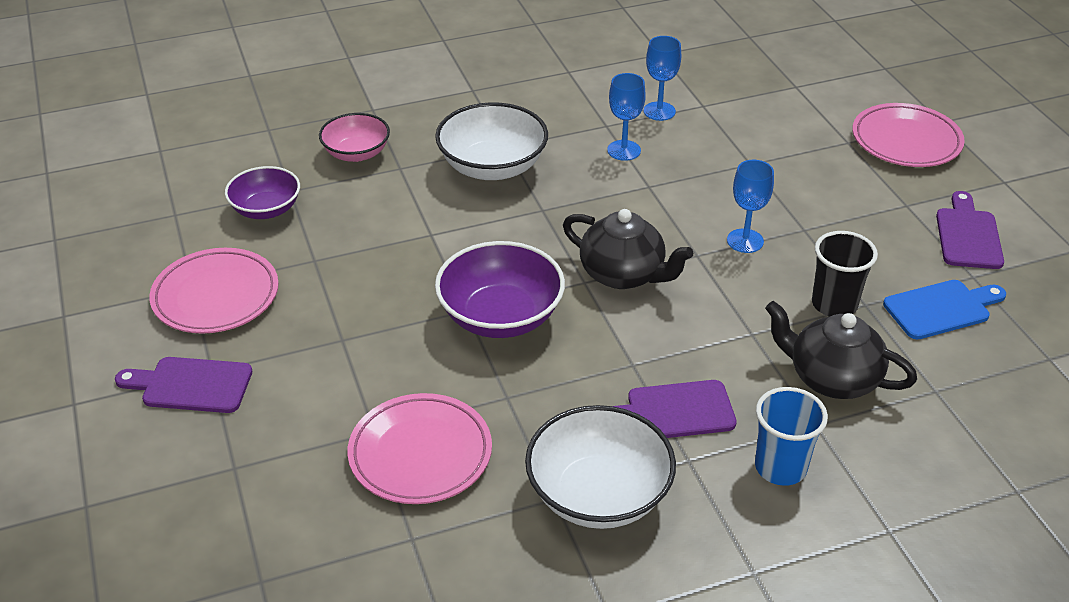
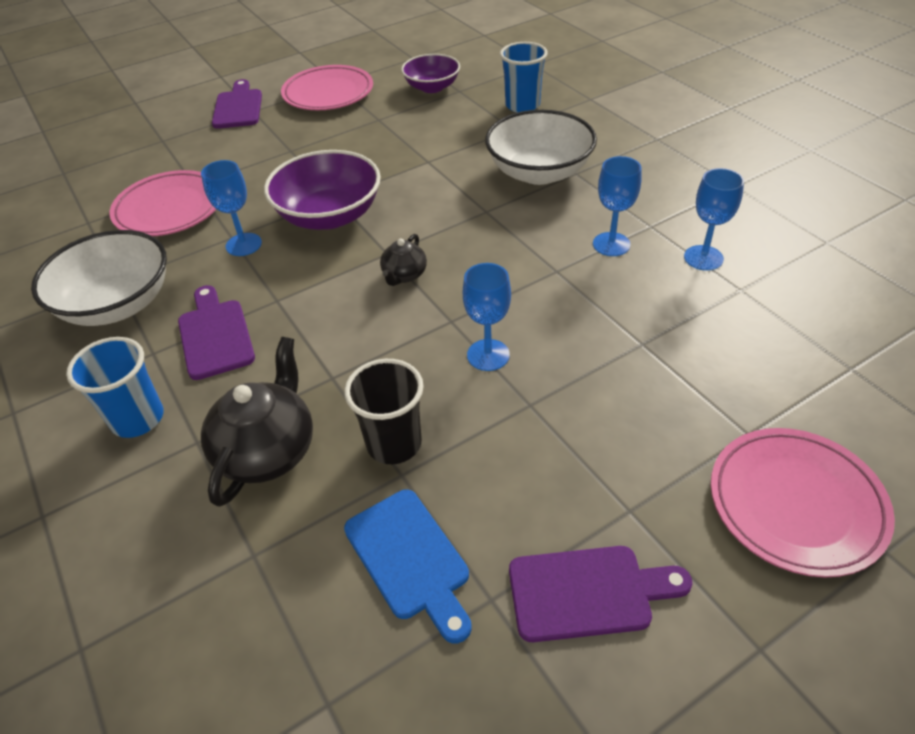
camera: 80 degrees right, 5 degrees up
pink bowl [319,113,390,162] -> blue cup [500,42,548,113]
black teapot [563,209,693,289] -> black teapot [380,234,427,286], size x0.54
none -> blue goblet [201,160,262,256]

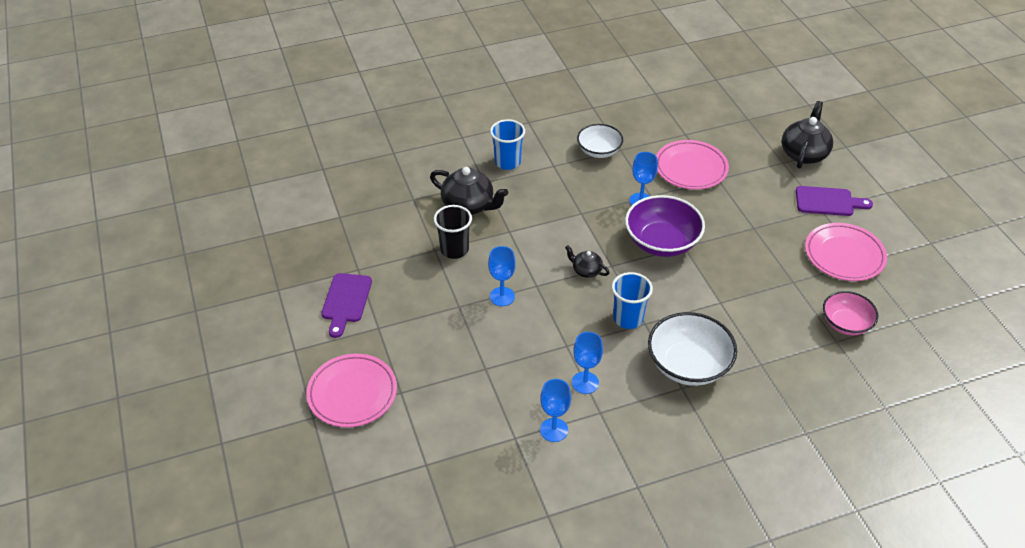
camera: 100 degrees right, 0 degrees up
white bowl [31,230,167,326] -> white bowl [577,124,623,158], size x0.64
purple cutting board [178,285,255,380] -> none
blue cutting board [344,490,471,643] -> none
purple bowl [401,54,460,93] -> pink bowl [823,291,878,335]
blue cup [500,42,548,113] -> blue cup moved to [612,272,653,329]
none -> black teapot [782,101,833,169]

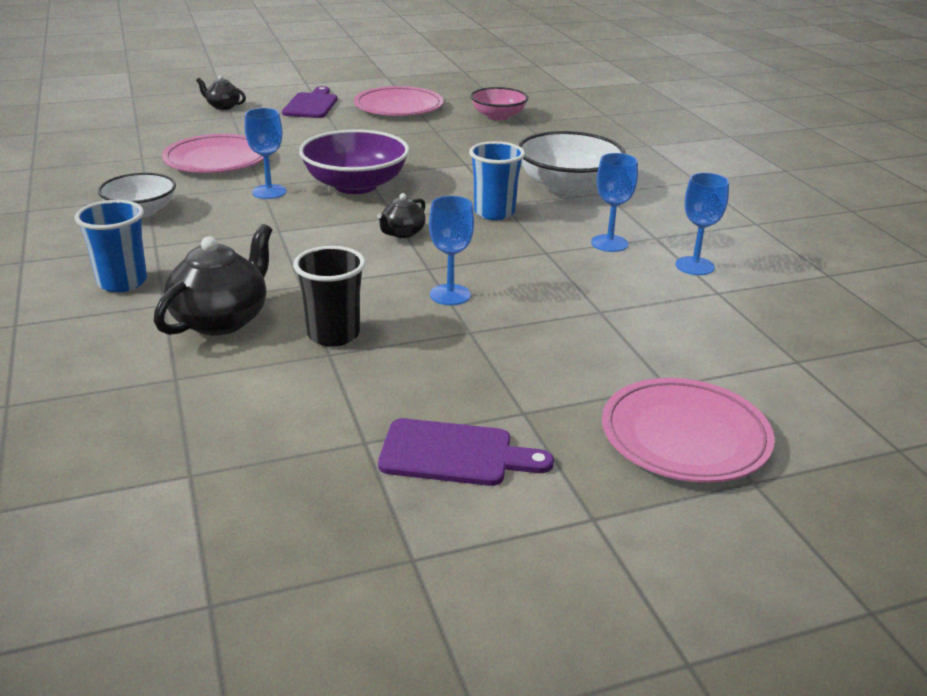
camera: 90 degrees left, 15 degrees down
black teapot [782,101,833,169] -> black teapot [196,75,246,110], size x0.54

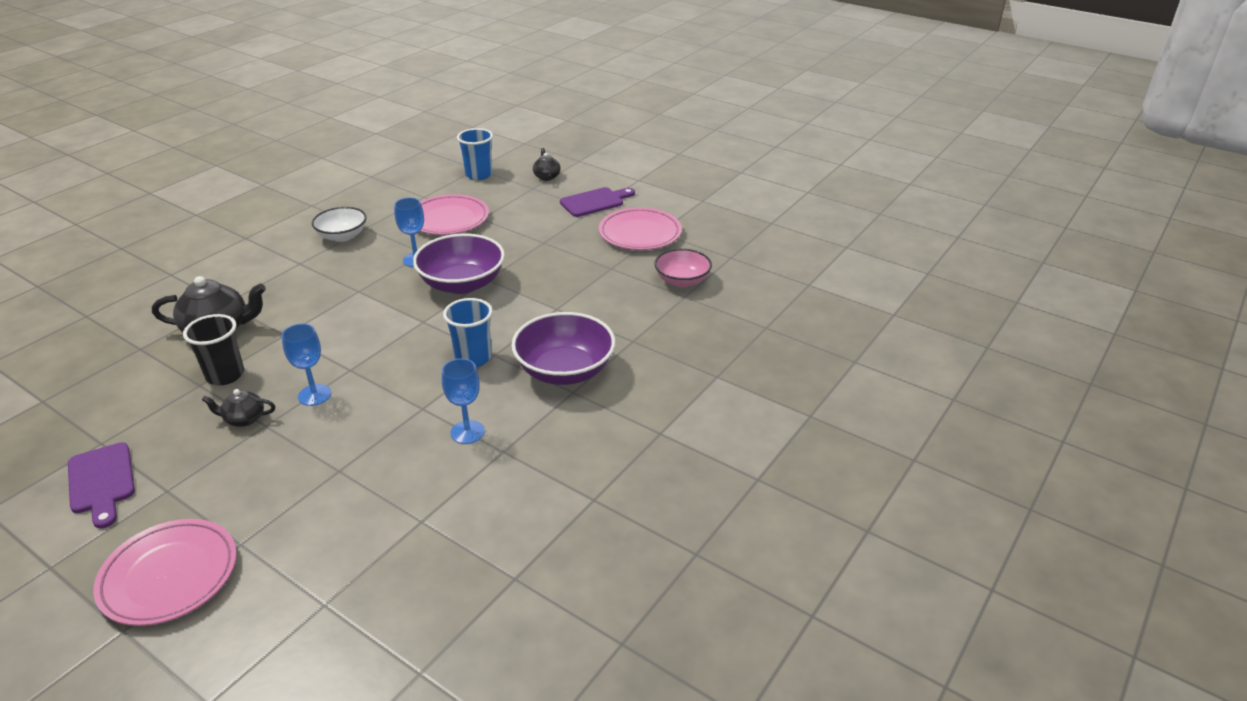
camera: 55 degrees right, 5 degrees up
blue cup [75,200,147,292] -> blue cup moved to [457,128,493,180]
black teapot [377,193,426,238] -> black teapot moved to [202,389,275,427]
white bowl [518,131,626,195] -> purple bowl [511,312,615,385]
blue goblet [675,173,729,275] -> none

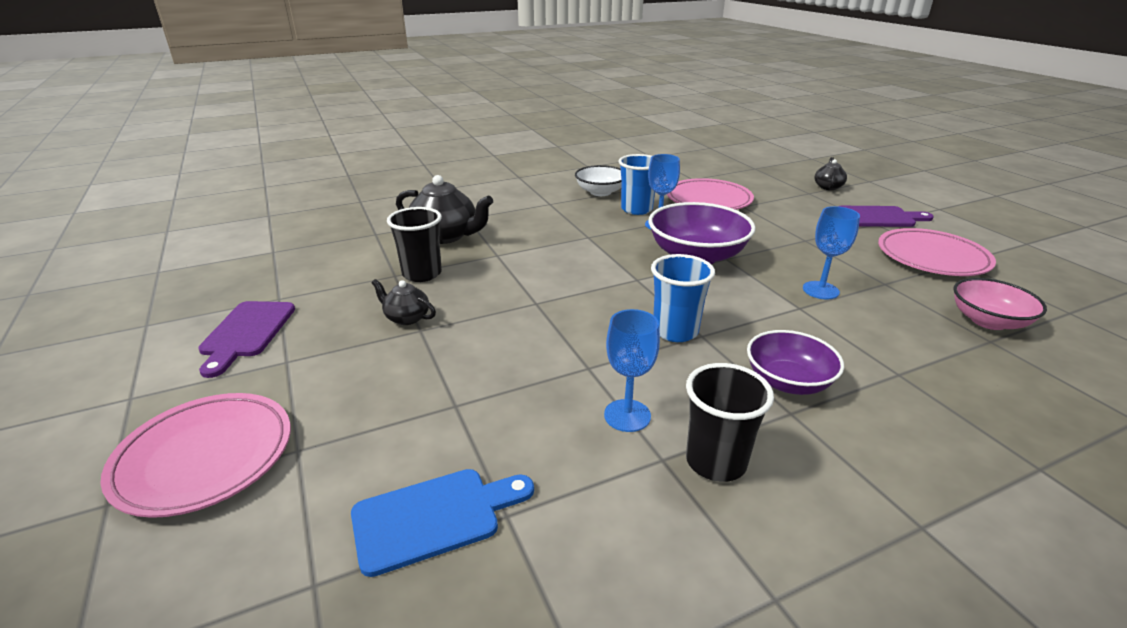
camera: 30 degrees right, 5 degrees down
blue goblet [281,324,332,406] -> blue goblet moved to [803,206,860,299]
blue cup [457,128,493,180] -> blue cup moved to [619,154,655,215]
purple bowl [511,312,615,385] -> purple bowl [747,330,844,395], size x0.64
none -> blue cutting board [351,469,534,577]
none -> black cup [686,363,774,482]

